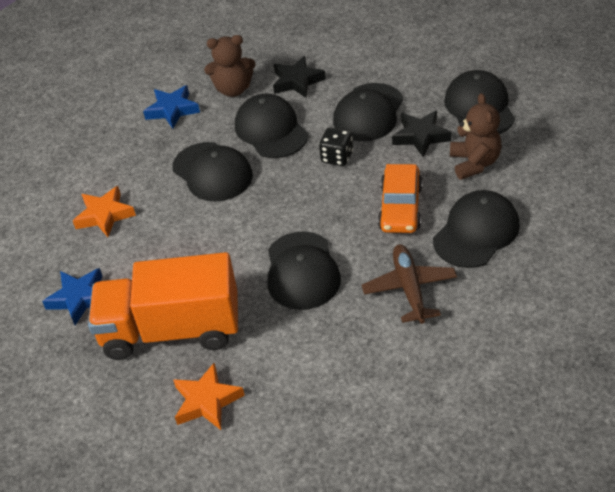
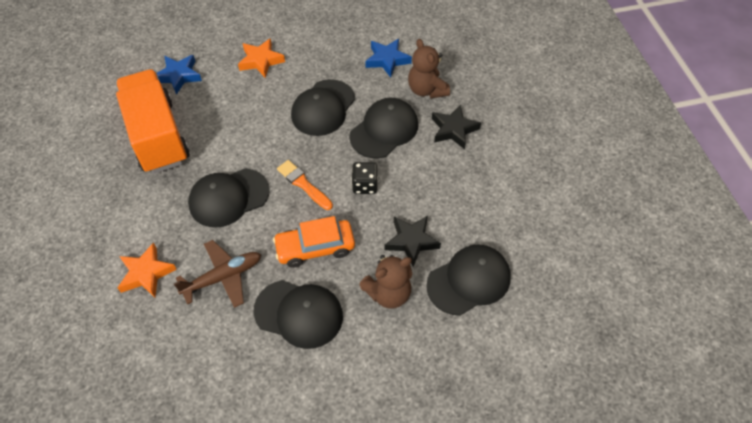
camera: 65 degrees right, 10 degrees up
orange star [173,363,245,430] -> orange star moved to [117,242,177,297]
black cap [333,83,403,141] -> none
none -> orange brush [277,160,333,210]

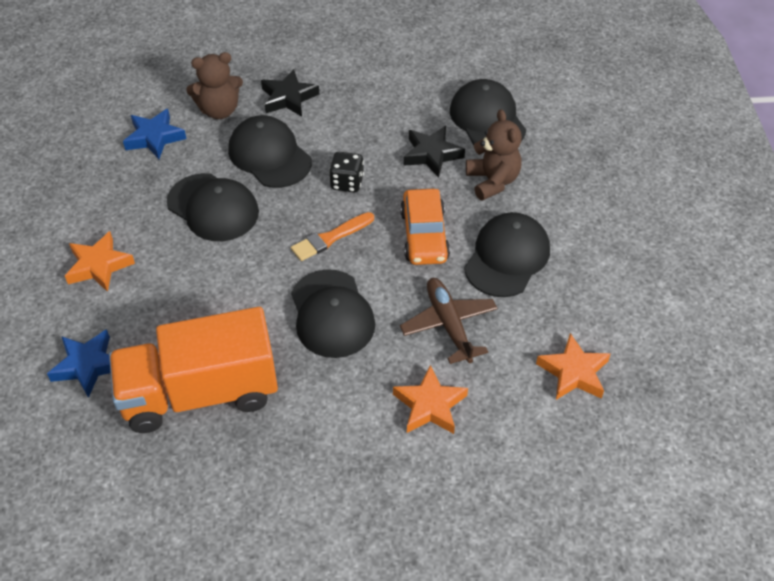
camera: 80 degrees left, 5 degrees down
none -> orange star [536,333,610,400]

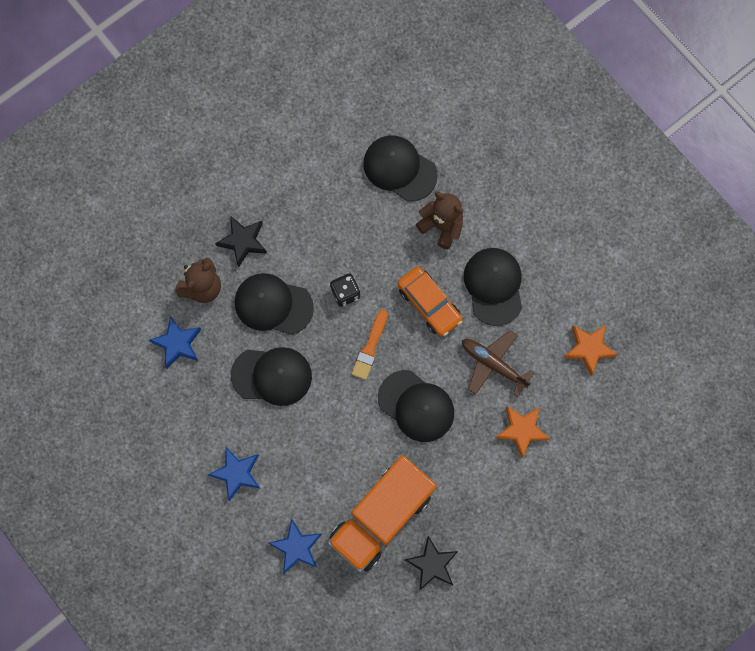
camera: 35 degrees left, 25 degrees up
orange star [65,231,135,292] -> blue star [208,447,261,501]
black star [404,126,465,178] -> black star moved to [405,536,458,591]

